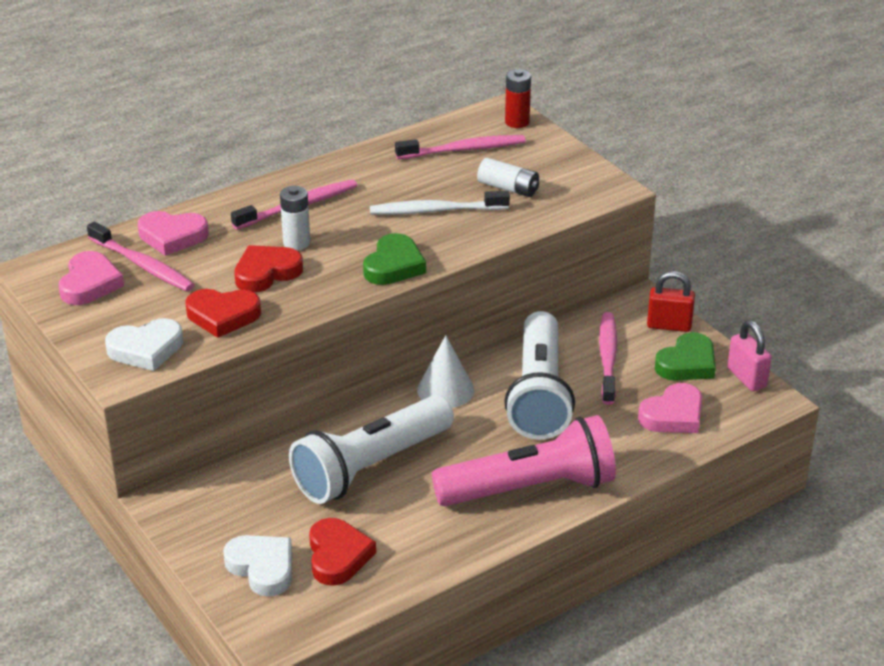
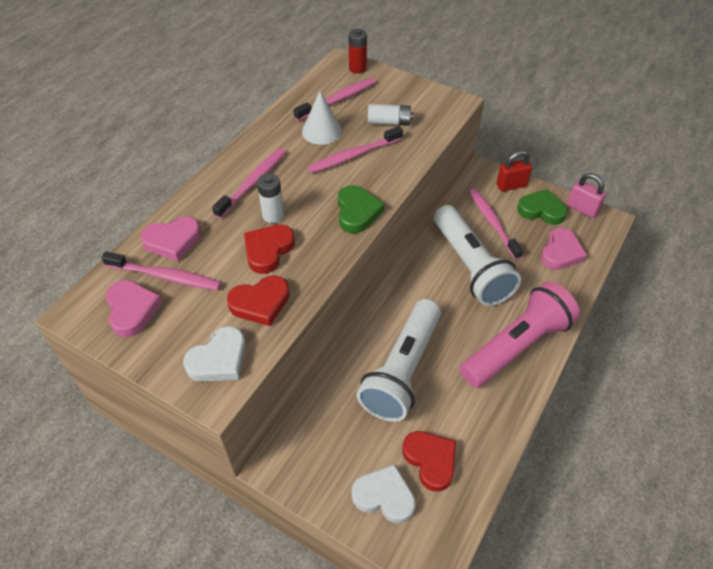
camera: 25 degrees left, 15 degrees up
white toothbrush [370,191,510,215] -> pink toothbrush [307,126,403,173]
white cone [417,335,474,408] -> white cone moved to [302,91,342,145]
green heart [655,332,716,381] -> green heart turned 90 degrees counterclockwise [517,189,567,225]

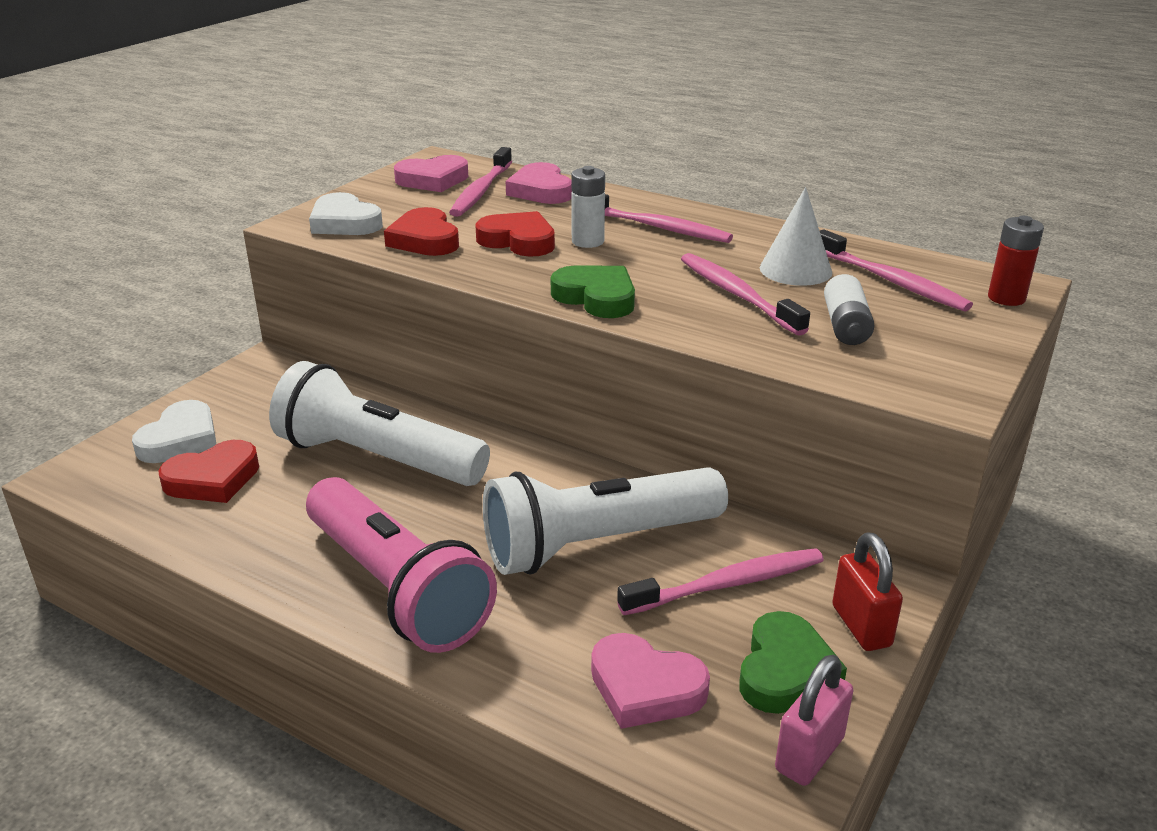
camera: 90 degrees right, 20 degrees down
green heart [338,185,384,233] -> green heart turned 135 degrees counterclockwise [551,266,635,318]

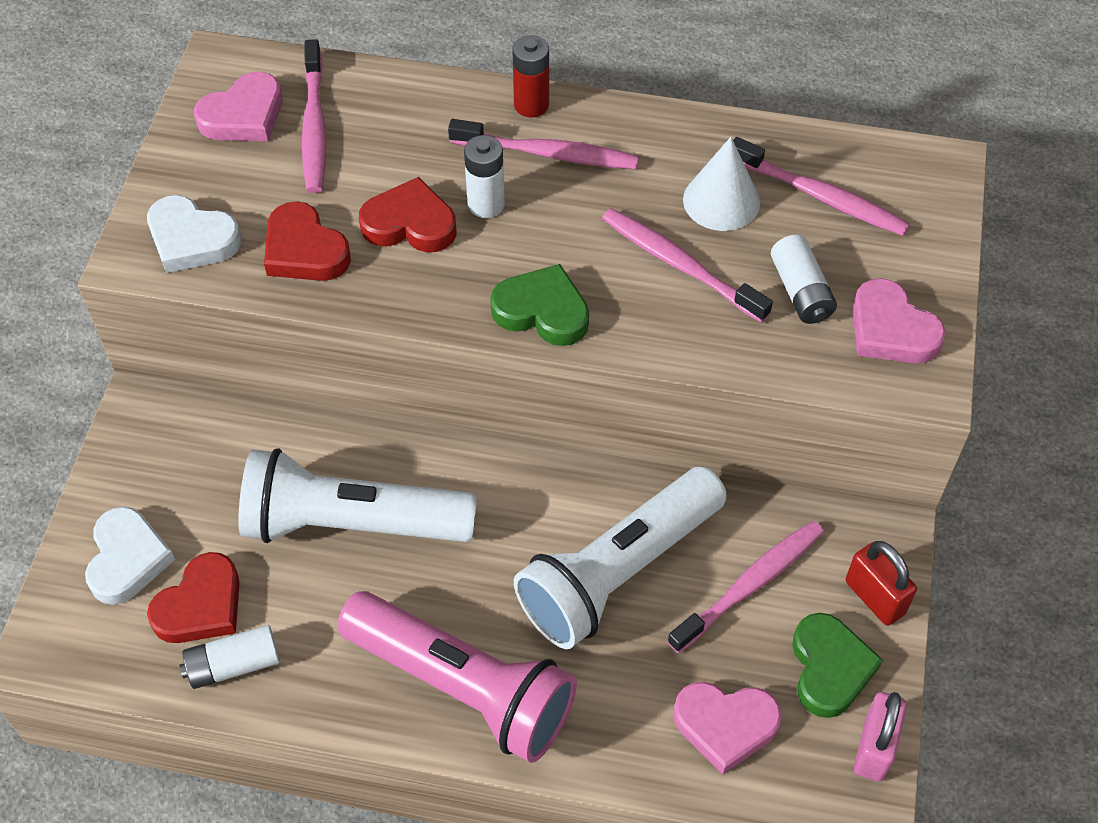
camera: 20 degrees left, 25 degrees up
pink heart [505,162,572,204] -> pink heart moved to [852,278,946,364]
red battery [988,216,1044,306] -> red battery moved to [512,35,549,117]
none -> white battery [180,625,280,689]

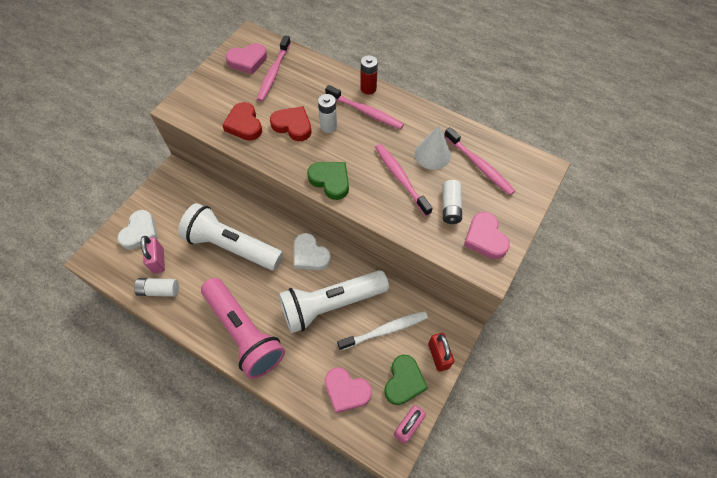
camera: 20 degrees right, 5 degrees up
white heart [147,195,241,273] -> white heart moved to [294,233,331,270]
red heart [147,552,240,643] -> pink padlock [141,236,165,274]
pink toothbrush [667,521,824,653] -> white toothbrush [337,311,428,351]

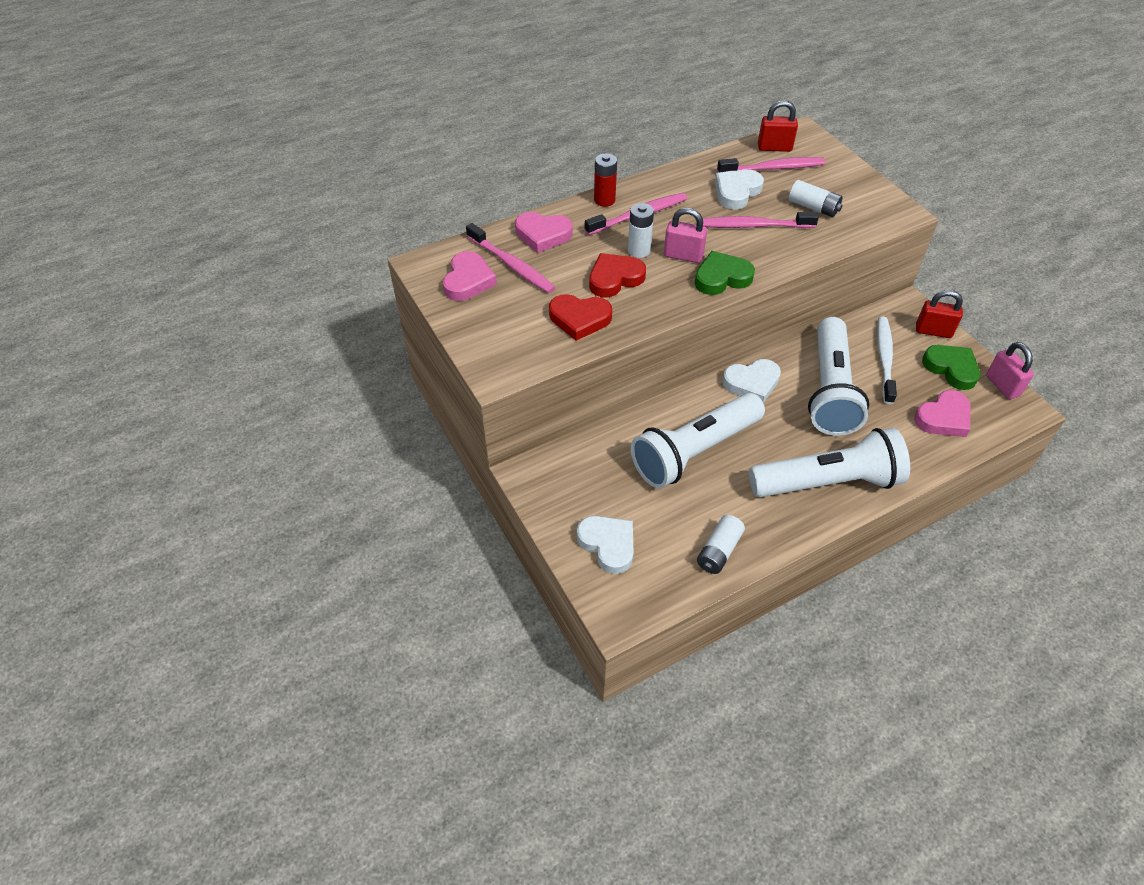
camera: 60 degrees left, 10 degrees down
pink padlock [141,236,165,274] -> pink padlock moved to [664,208,707,263]
pink flashlight [201,278,285,379] -> white flashlight [749,428,910,497]
white cone [415,126,451,170] -> white heart [715,170,764,210]
pink heart [464,212,510,259] -> pink heart moved to [515,212,573,253]
none -> red padlock [758,100,798,152]

